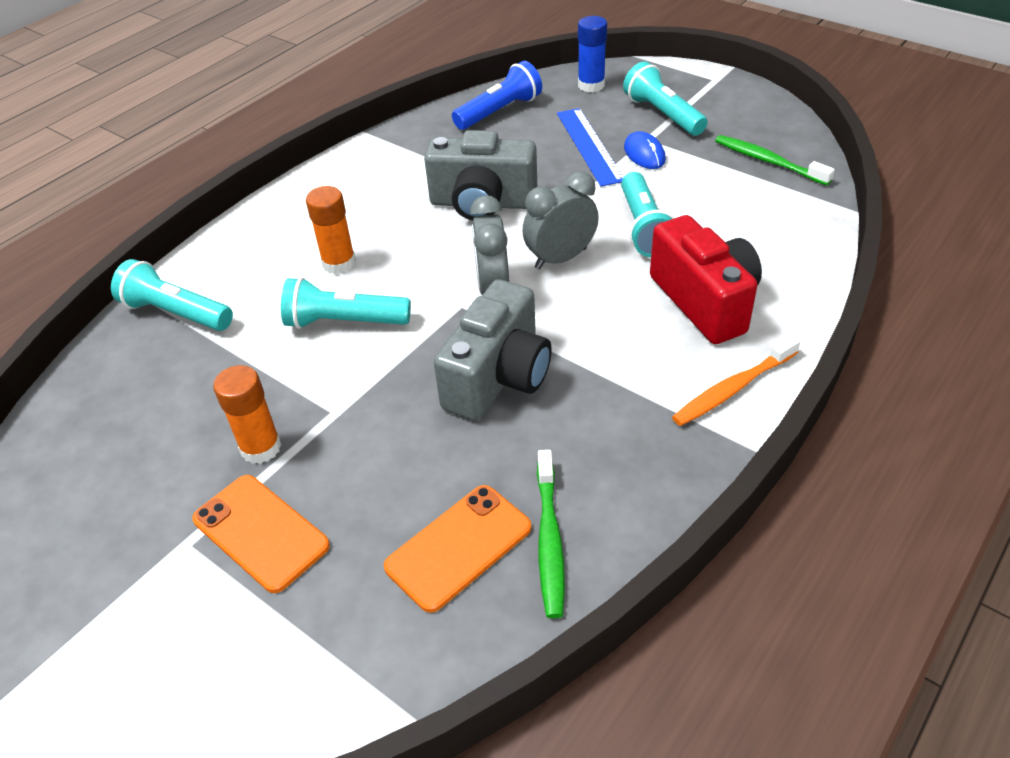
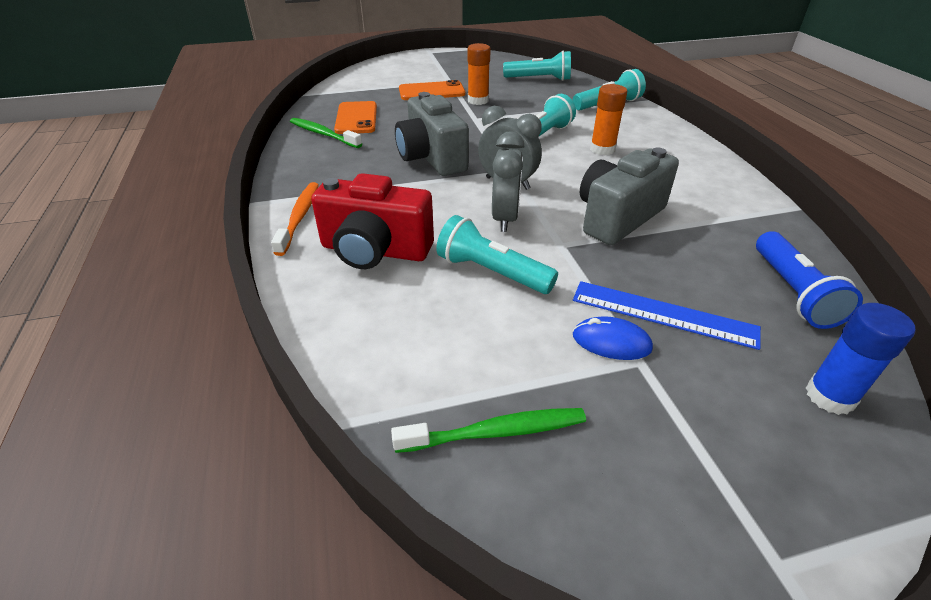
camera: 125 degrees right, 5 degrees down
turquoise flashlight [623,62,707,136] -> turquoise flashlight moved to [503,51,571,81]

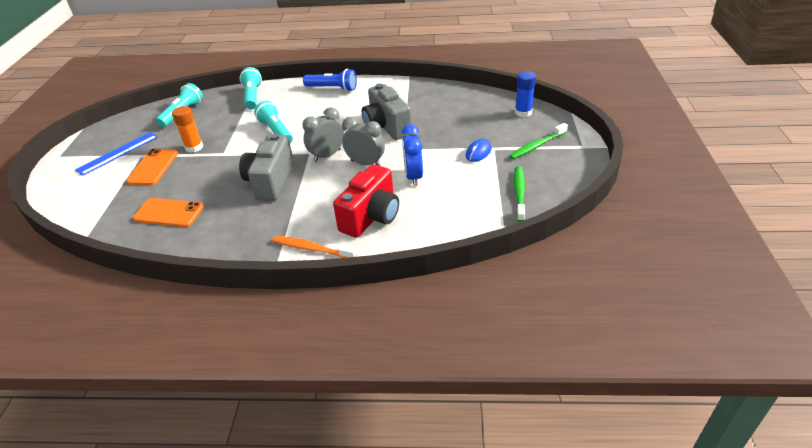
camera: 70 degrees left, 0 degrees up
green toothbrush [290,118,362,148] -> green toothbrush moved to [509,123,568,159]
grey camera [395,92,469,176] -> grey camera turned 105 degrees clockwise [239,133,294,201]
turquoise flashlight [436,215,558,294] -> blue clock [402,124,423,186]
blue ruler [573,281,761,350] -> blue ruler moved to [75,132,158,176]
orange glue stick [590,84,627,155] -> none
blue flashlight [756,231,863,329] -> blue flashlight moved to [303,69,357,91]

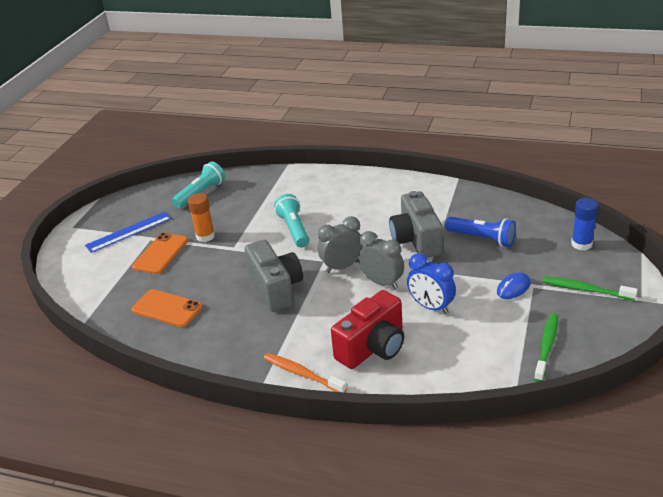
camera: 15 degrees right, 5 degrees down
grey camera [239,133,294,201] -> grey camera turned 135 degrees clockwise [245,240,303,312]
turquoise flashlight [240,67,262,110] -> none
blue flashlight [303,69,357,91] -> blue flashlight moved to [445,217,516,247]
blue clock [402,124,423,186] -> blue clock turned 60 degrees counterclockwise [407,253,456,314]
green toothbrush [509,123,568,159] -> green toothbrush turned 45 degrees clockwise [543,277,638,301]

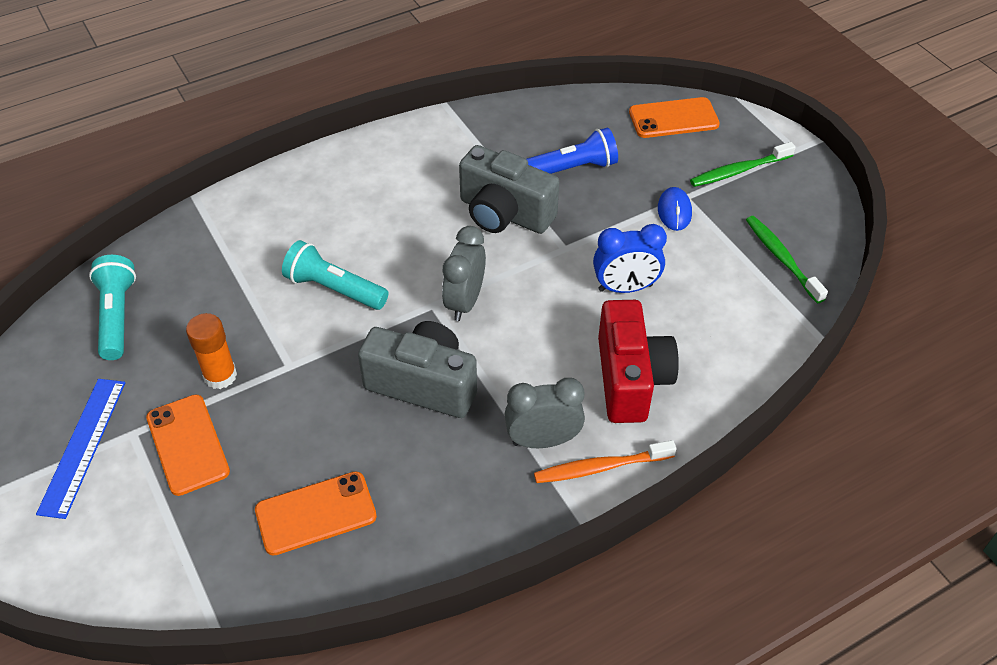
camera: 50 degrees left, 15 degrees up
grey clock [358,231,404,289] -> grey clock moved to [504,378,585,448]
blue glue stick [571,198,598,250] -> orange phone [629,97,720,138]

